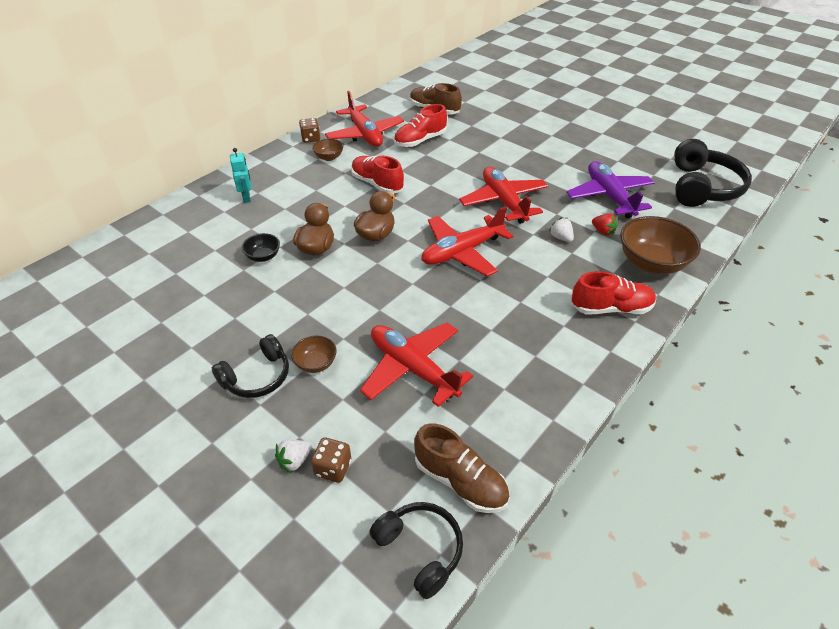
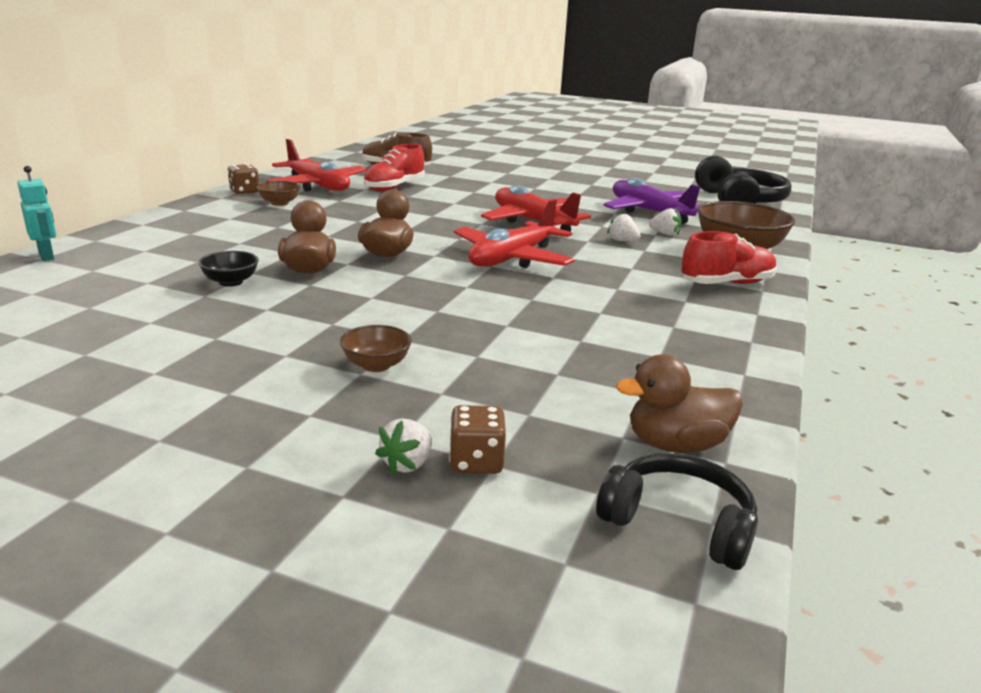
camera: 20 degrees left, 20 degrees down
black headphones [212,334,289,398] -> none
turquoise robot [230,148,252,203] -> turquoise robot moved to [17,166,56,261]
red shoe [351,155,404,194] -> none
red plane [360,322,473,407] -> none
brown shoe [414,423,510,513] -> brown duck [616,354,743,453]
red strawberry [592,213,618,235] -> white strawberry [649,207,681,236]

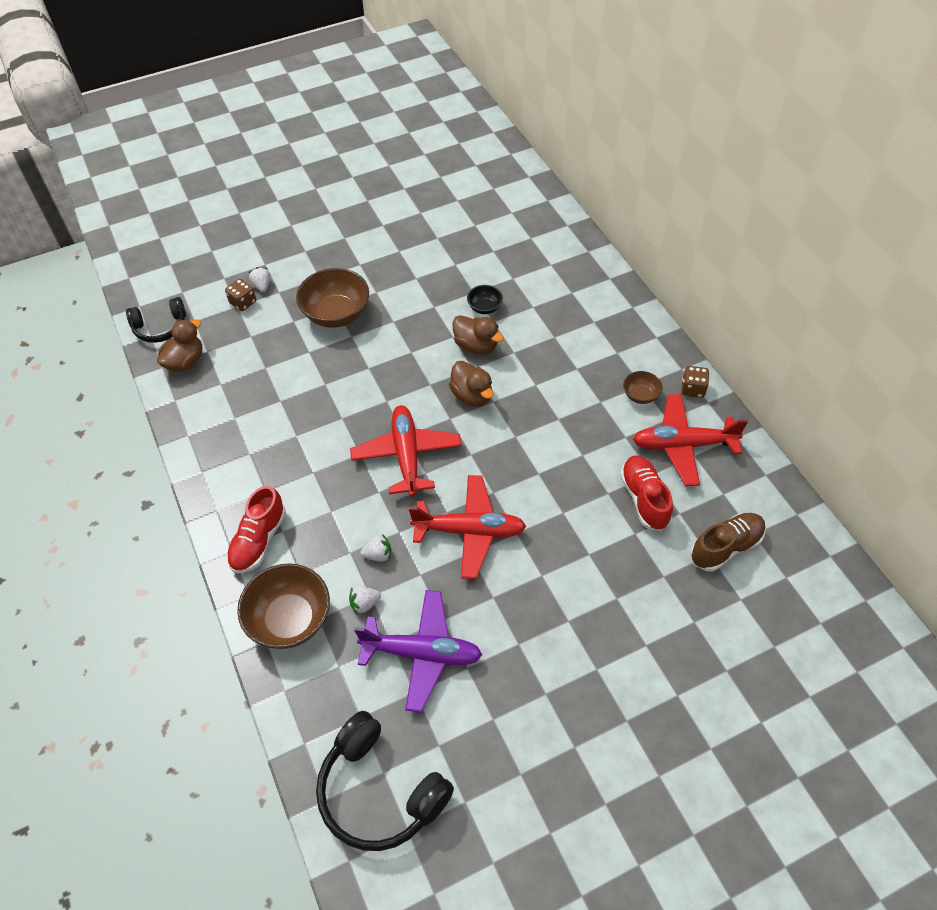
camera: 135 degrees right, 30 degrees up
turquoise robot [17,166,56,261] -> none
brown bowl [340,325,412,372] -> brown bowl [296,268,369,328], size x1.99

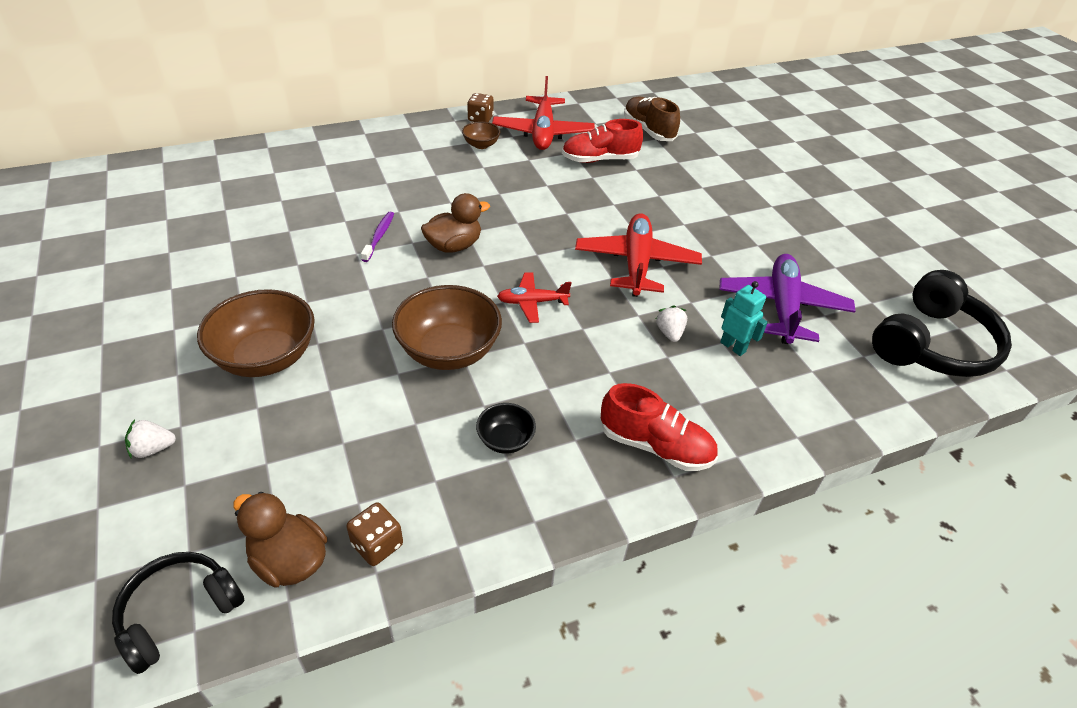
camera: 90 degrees left, 10 degrees down
black headphones [126,297,186,343] -> black headphones turned 120 degrees counterclockwise [112,552,245,674]
brown dice [225,279,256,311] -> brown dice moved to [346,502,403,566]
brown bowl [237,564,330,649] -> brown bowl moved to [392,285,502,370]
white strawberry [349,586,381,615] -> turquoise robot [720,281,768,356]
red plane [350,405,462,497] -> red plane [497,272,571,323], size x0.55
brown duck [452,315,504,355] -> purple toothbrush [361,212,394,262]
black bowl [467,285,503,314] -> black bowl moved to [476,403,536,454]

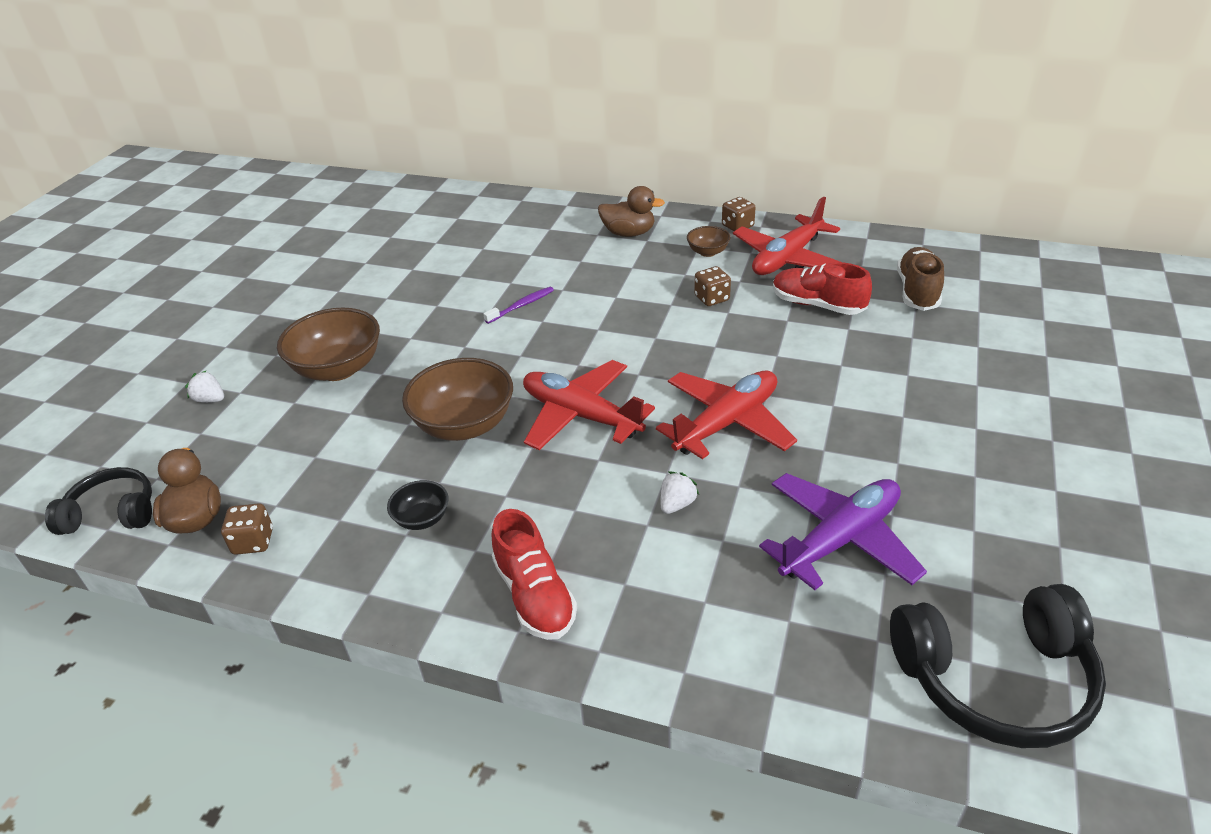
camera: 45 degrees right, 5 degrees down
brown duck [421,193,490,253] -> brown duck moved to [598,186,665,237]
red plane [497,272,571,323] -> red plane [523,360,655,450], size x1.82
turquoise robot [720,281,768,356] -> none
none -> brown dice [694,266,731,306]

